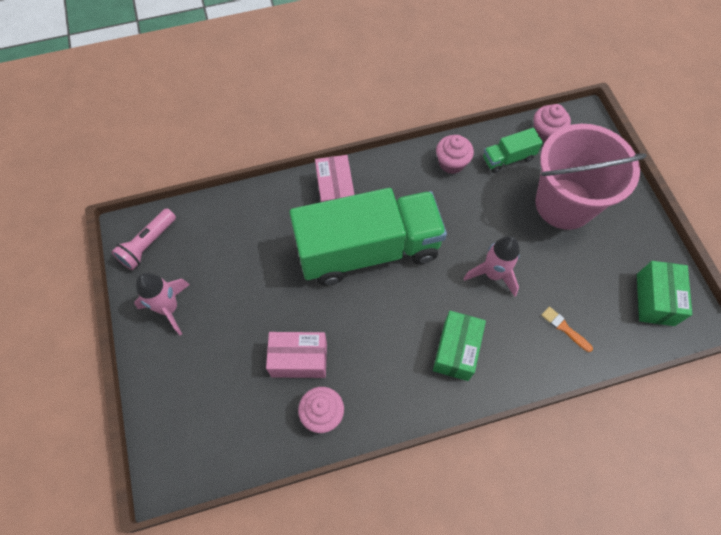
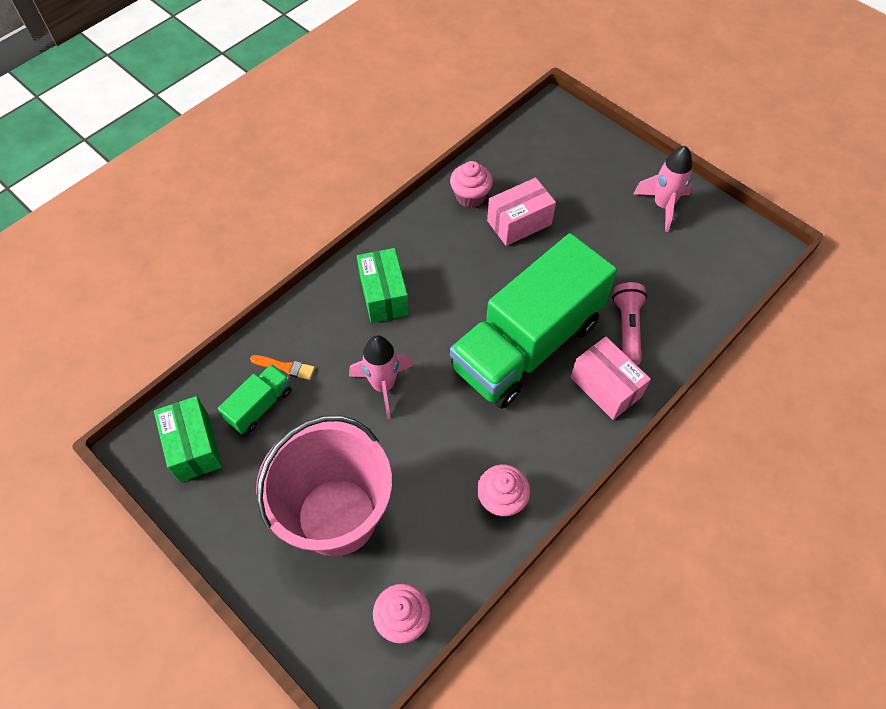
camera: 150 degrees right, 5 degrees down
pink flashlight [111,208,176,270] -> pink flashlight moved to [612,282,647,365]
green truck [483,128,543,173] -> green truck moved to [218,364,292,434]

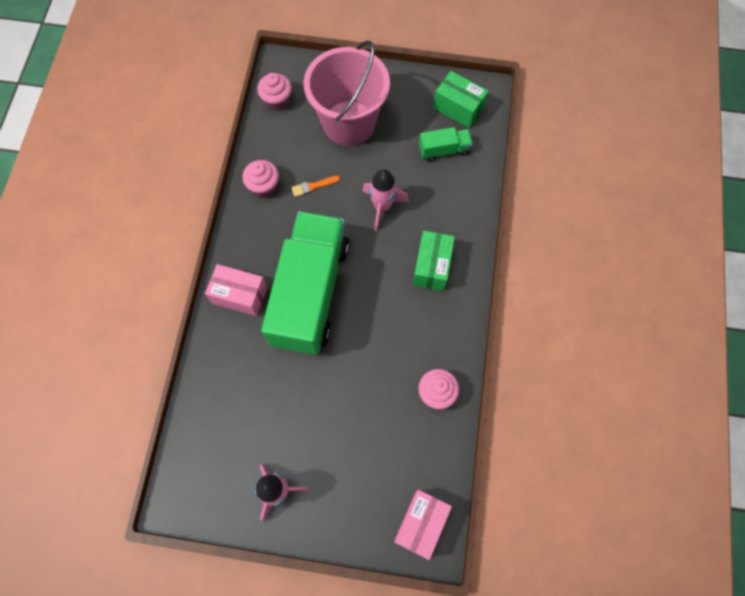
camera: 145 degrees right, 10 degrees up
green truck [218,364,292,434] -> green truck turned 105 degrees counterclockwise [419,127,473,162]
orange brush [250,355,315,380] -> orange brush moved to [291,176,340,197]
green box [357,248,409,323] -> green box turned 60 degrees clockwise [413,231,455,291]
pink box [487,177,556,246] -> pink box moved to [394,490,452,560]
pink flashlight [612,282,647,365] -> none

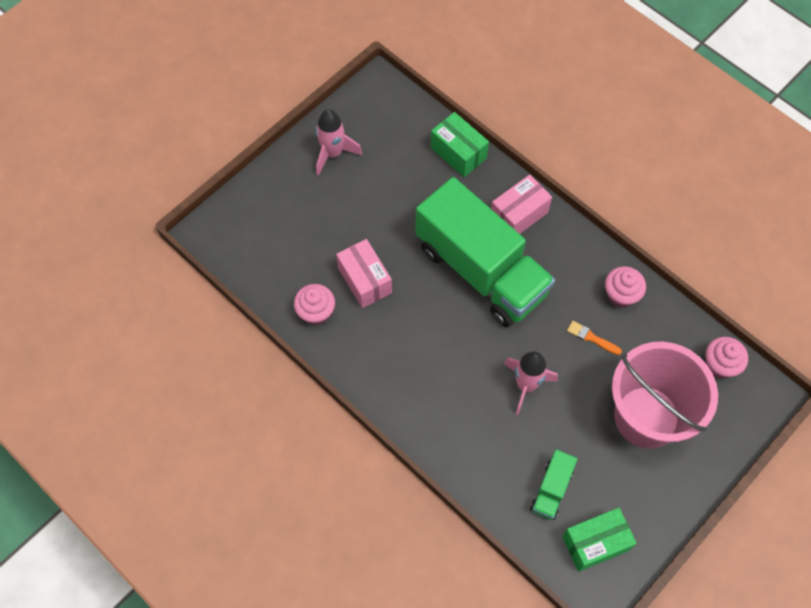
camera: 125 degrees right, 5 degrees down
orange brush [291,176,340,197] -> orange brush turned 75 degrees counterclockwise [567,321,622,355]
pink box [394,490,452,560] -> pink box moved to [336,239,392,308]
green box [413,231,455,291] -> green box moved to [431,112,489,177]

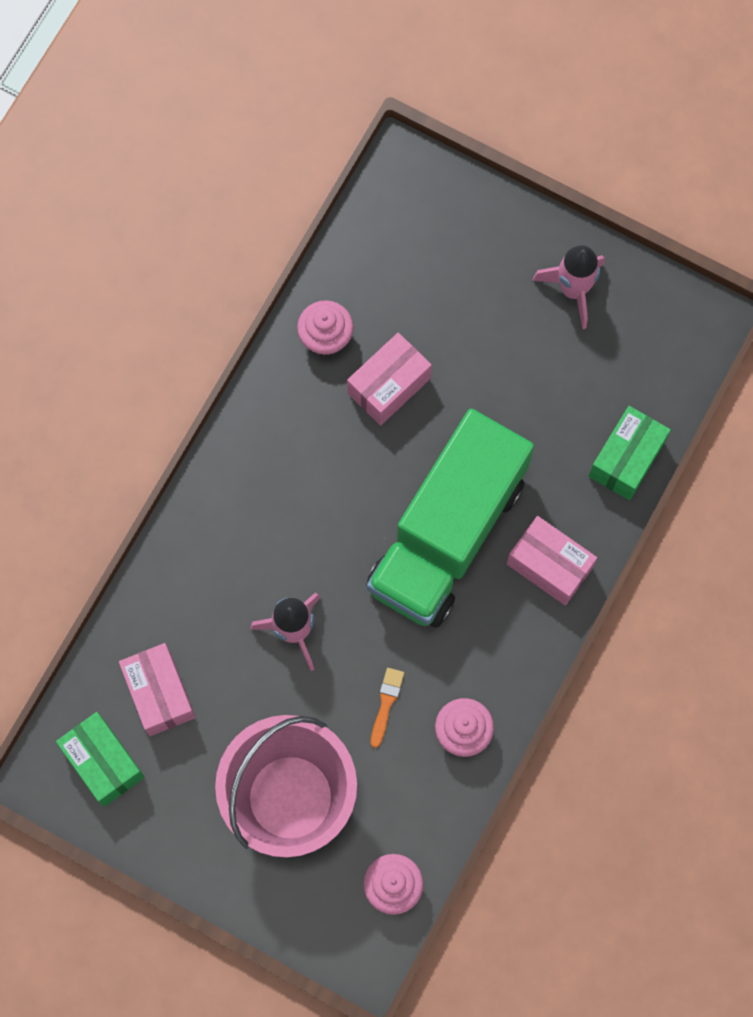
camera: 75 degrees right, 10 degrees up
green truck [530,449,578,520] -> pink box [119,643,195,736]

